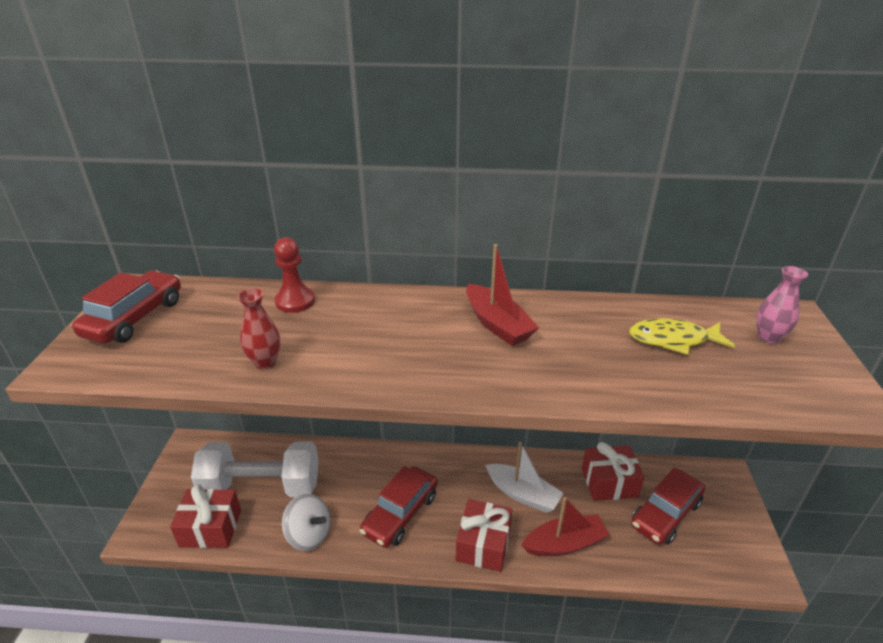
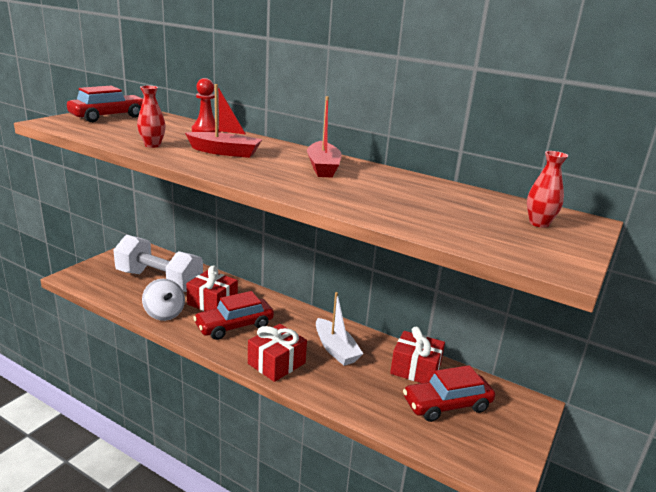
camera: 25 degrees right, 10 degrees down
red gift [170,484,241,548] -> red gift moved to [186,265,238,311]
red boat [521,497,610,556] -> red boat moved to [185,84,263,158]
yellow fish [629,318,735,355] -> none
pink vase [757,266,808,344] -> red vase [527,151,568,228]

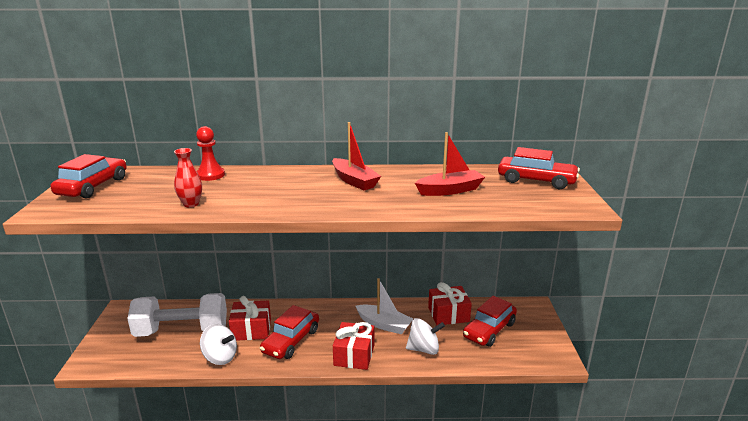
camera: 30 degrees left, 0 degrees up
red boat [185,84,263,158] -> red boat moved to [415,132,485,196]
red vase [527,151,568,228] -> red car [498,147,580,189]
none -> white spinning top [406,318,445,355]

